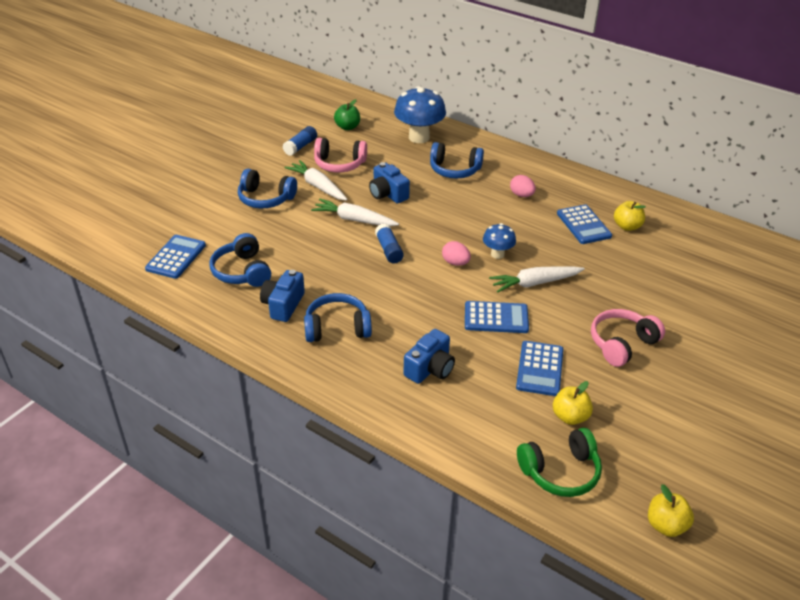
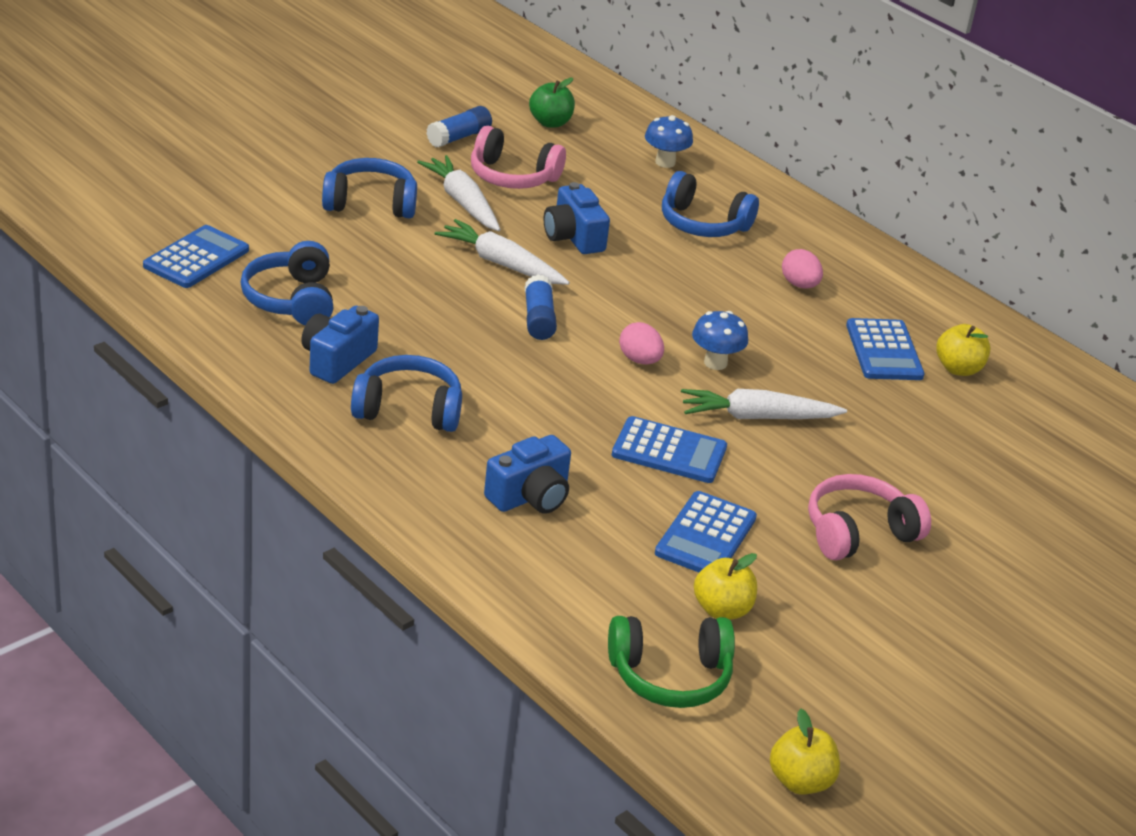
camera: 10 degrees right, 5 degrees down
blue headphones [238,169,297,208] -> blue headphones turned 150 degrees clockwise [322,158,417,219]
blue mushroom [394,86,446,143] -> blue mushroom [645,115,693,168], size x0.54

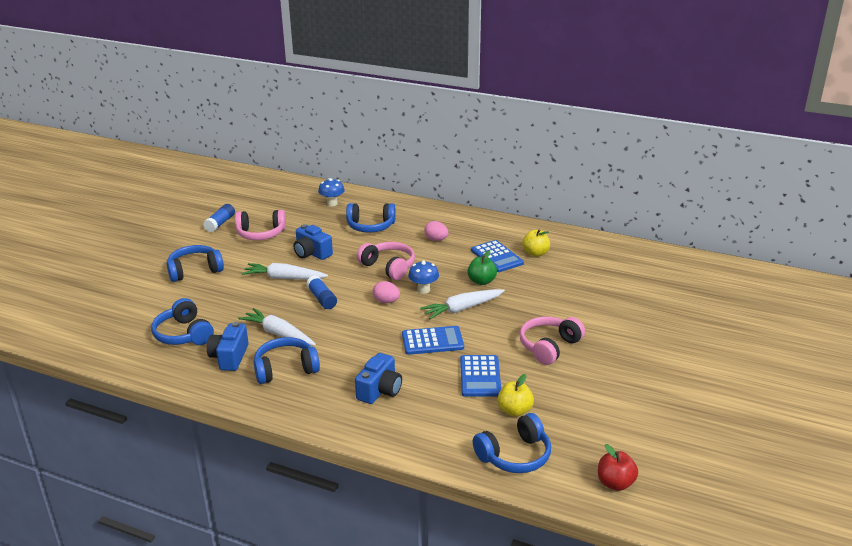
camera: 20 degrees left, 5 degrees down
blue calculator [143,225,249,288] -> none
white carrot [417,155,501,231] -> white carrot moved to [238,308,316,346]
green apple [529,78,575,128] -> green apple moved to [468,250,497,285]
green headphones [608,616,735,708] -> blue headphones [473,413,551,473]
yellow apple [770,709,840,795] -> red apple [598,444,638,491]
none -> pink headphones [357,242,415,280]

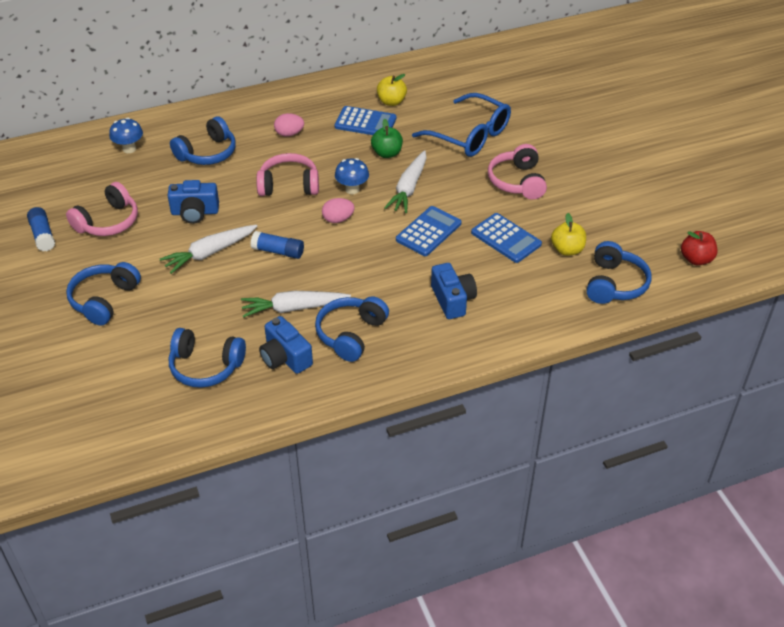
camera: 45 degrees left, 15 degrees up
none -> blue glasses [412,93,511,157]

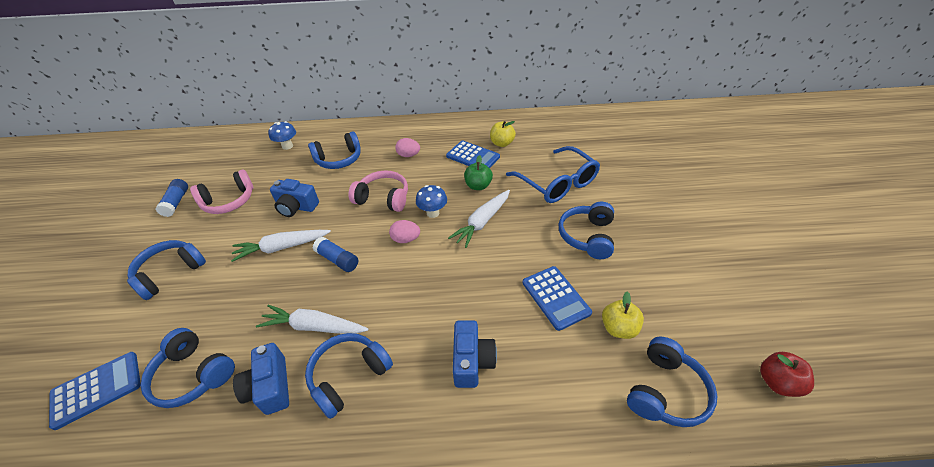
camera: 20 degrees right, 0 degrees up
blue calculator [396,206,461,256] -> blue calculator moved to [49,352,141,430]
pink headphones [488,144,547,200] -> blue headphones [559,202,614,259]

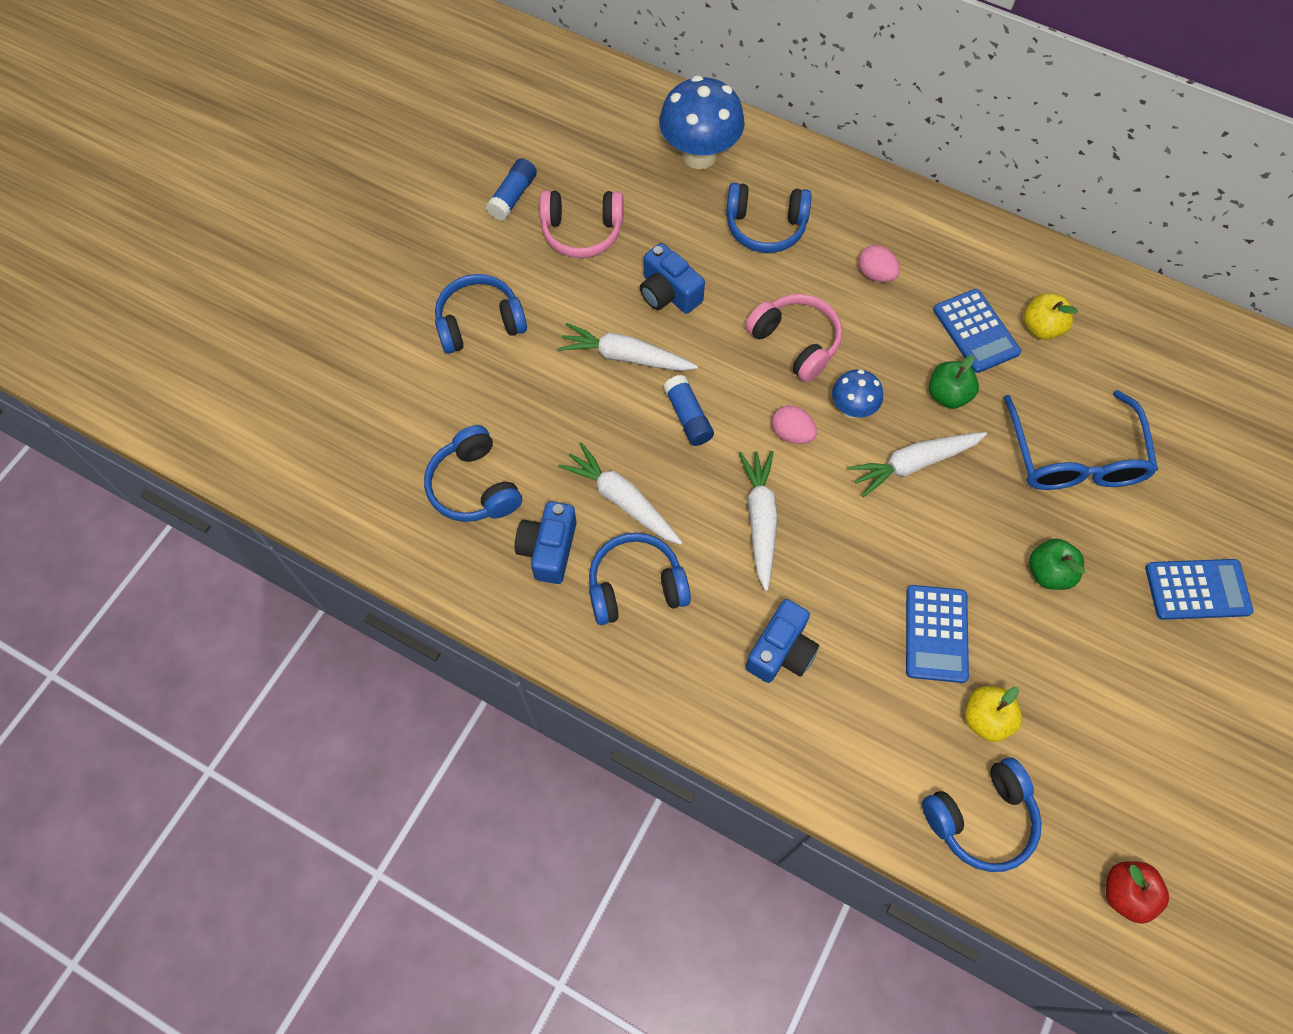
camera: 30 degrees right, 20 degrees up
blue calculator [49,352,141,430] -> blue calculator moved to [1145,559,1254,620]
blue mushroom [268,121,296,150] -> blue mushroom [659,75,745,169], size x1.85
blue headphones [559,202,614,259] -> green apple [1029,539,1085,590]
none -> white carrot [739,451,778,591]

